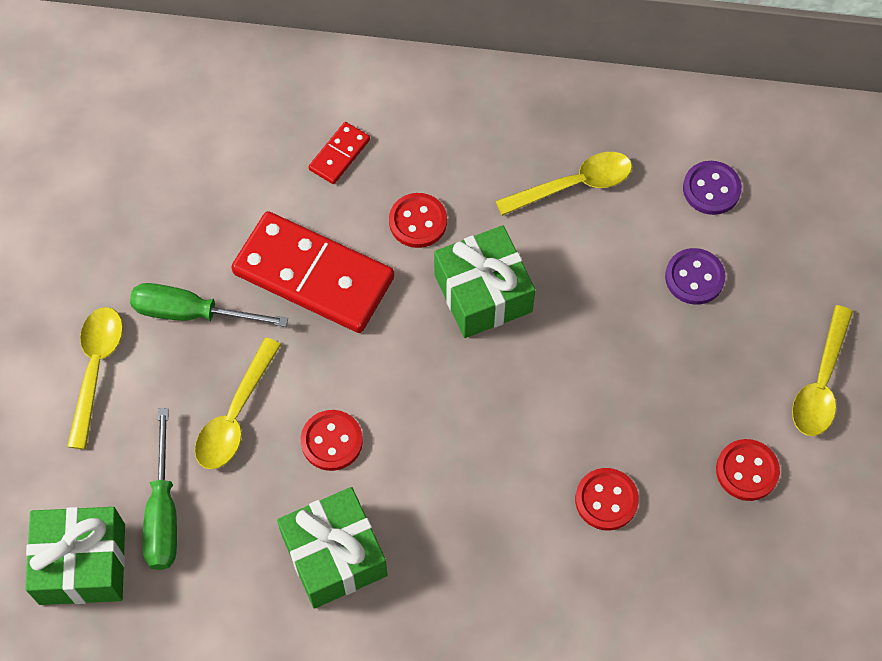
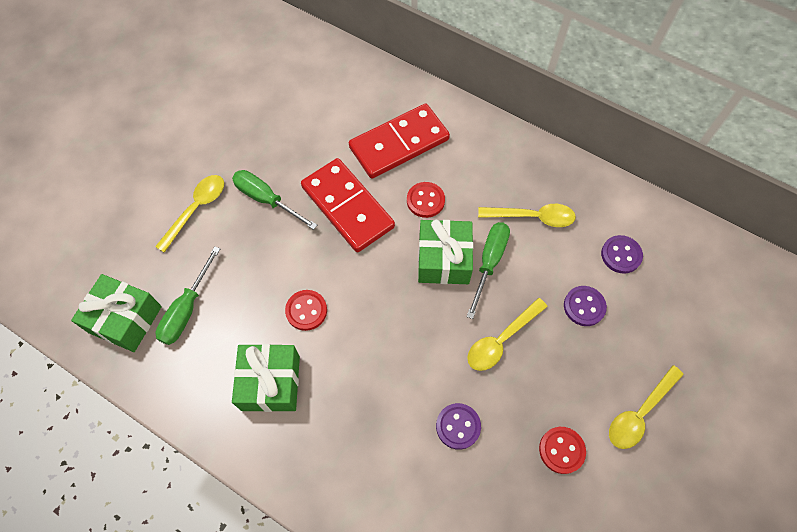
camera: 25 degrees right, 0 degrees up
yellow spoon [195,338,281,469] -> yellow spoon moved to [467,298,548,371]
red domino [308,122,370,184] -> red domino [349,104,450,179], size x2.24
red button [575,468,639,531] -> purple button [436,403,481,450]
none -> green screwdriver [466,222,510,319]

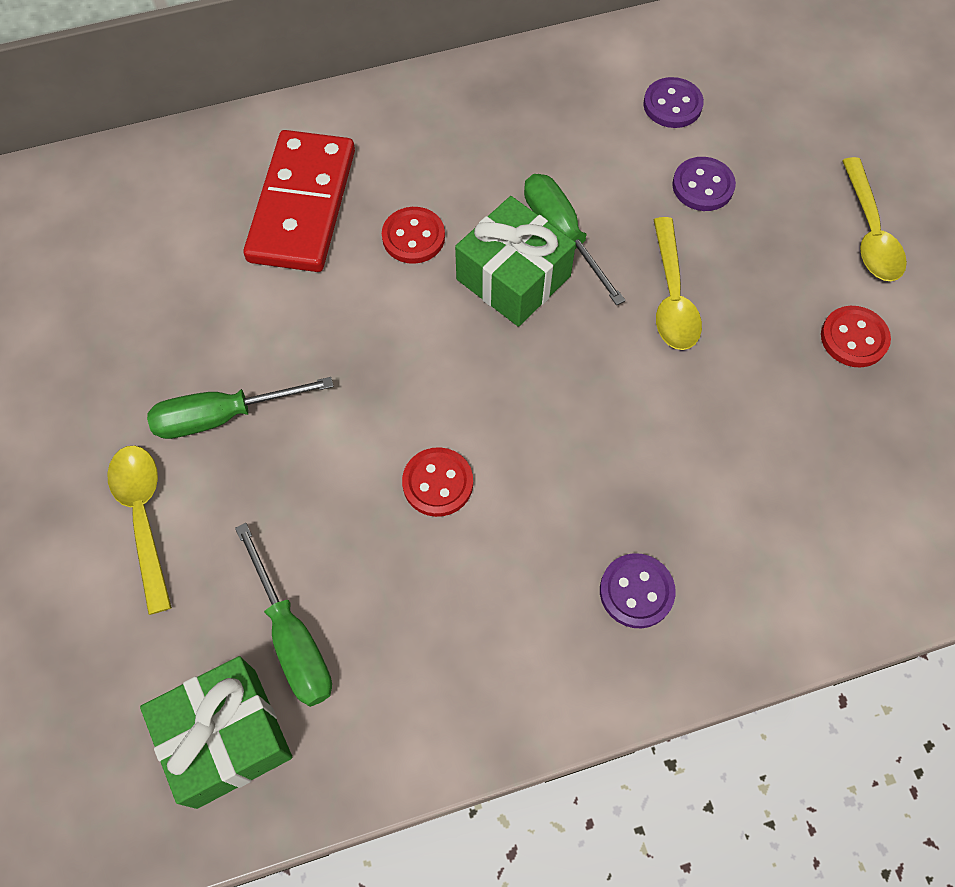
camera: 50 degrees left, 0 degrees up
green gift [232,344,300,412] -> none
red domino [301,158,395,252] -> none
purple button [436,403,481,450] -> purple button moved to [600,553,676,628]
yellow spoon [478,204,576,227] -> none

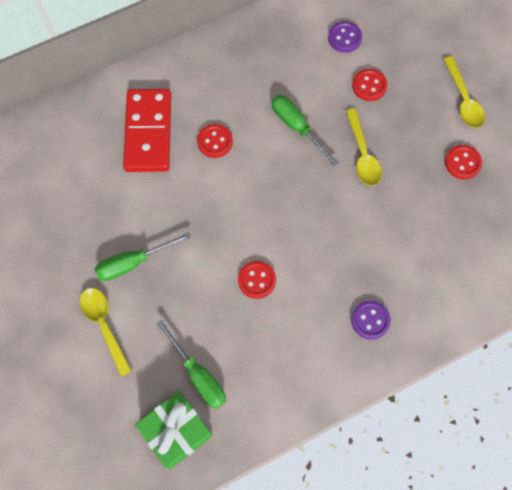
camera: 10 degrees left, 5 degrees up
green gift [455,196,576,327] -> none
purple button [672,157,736,211] -> red button [352,69,387,101]

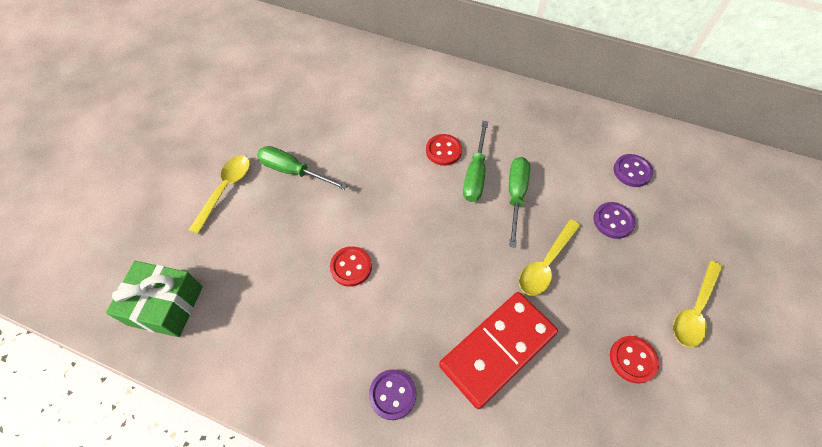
camera: 50 degrees right, 10 degrees down
red domino [123,89,171,172] -> red domino moved to [439,292,558,409]
green screwdriver [157,320,226,409] -> green screwdriver moved to [463,121,488,202]
red button [352,69,387,101] -> purple button [593,202,635,239]

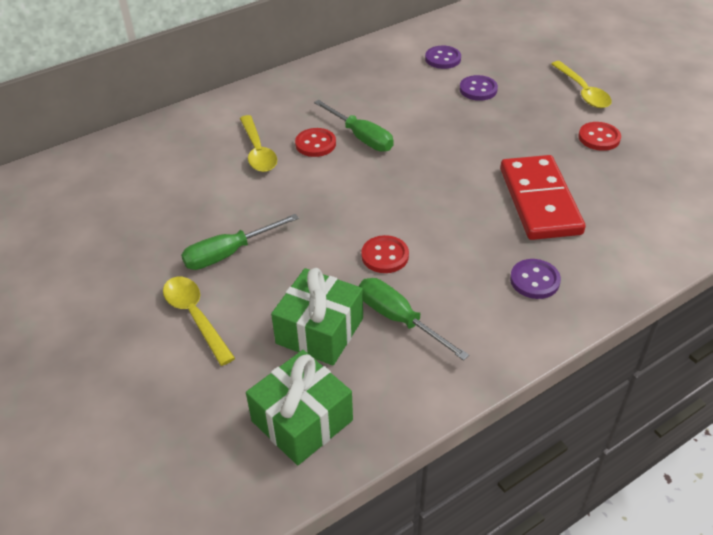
camera: 55 degrees left, 15 degrees down
green screwdriver [509,157,530,248] -> green screwdriver moved to [359,278,469,361]
yellow spoon [519,220,580,296] -> yellow spoon moved to [240,115,277,172]
none -> green gift [271,268,363,366]

